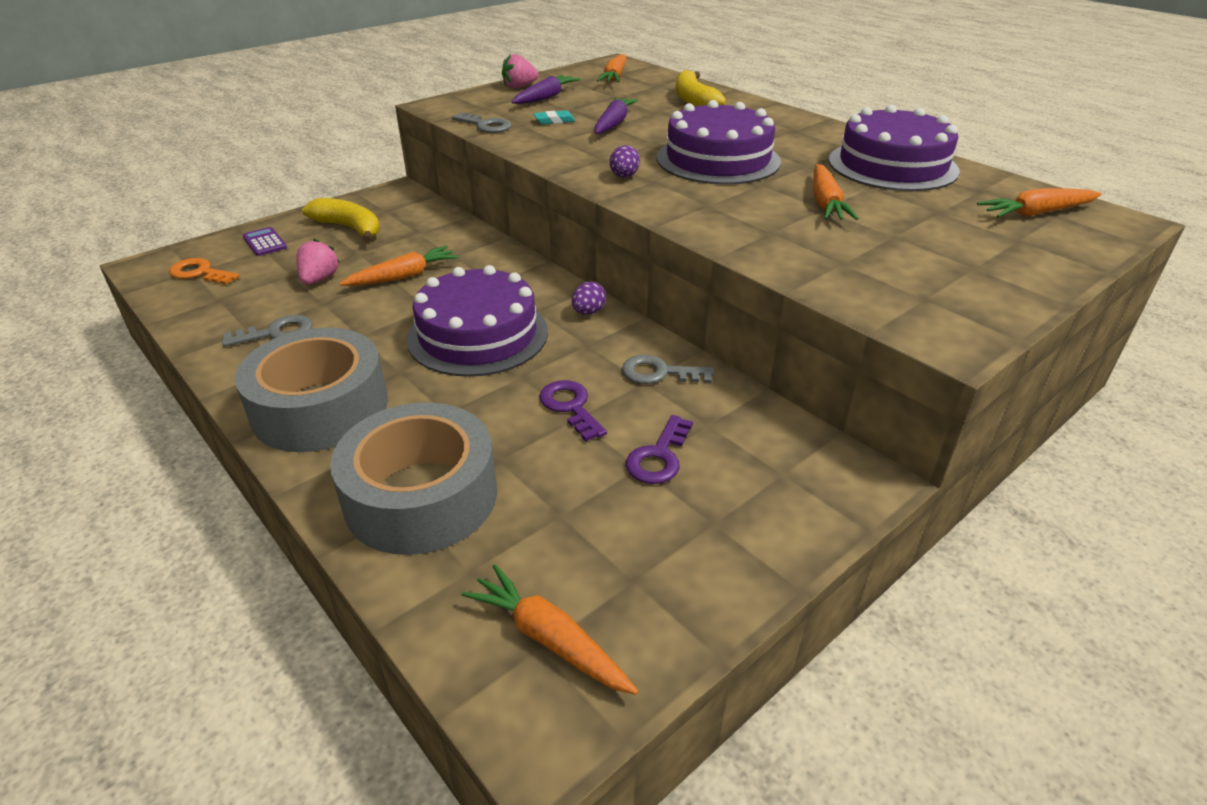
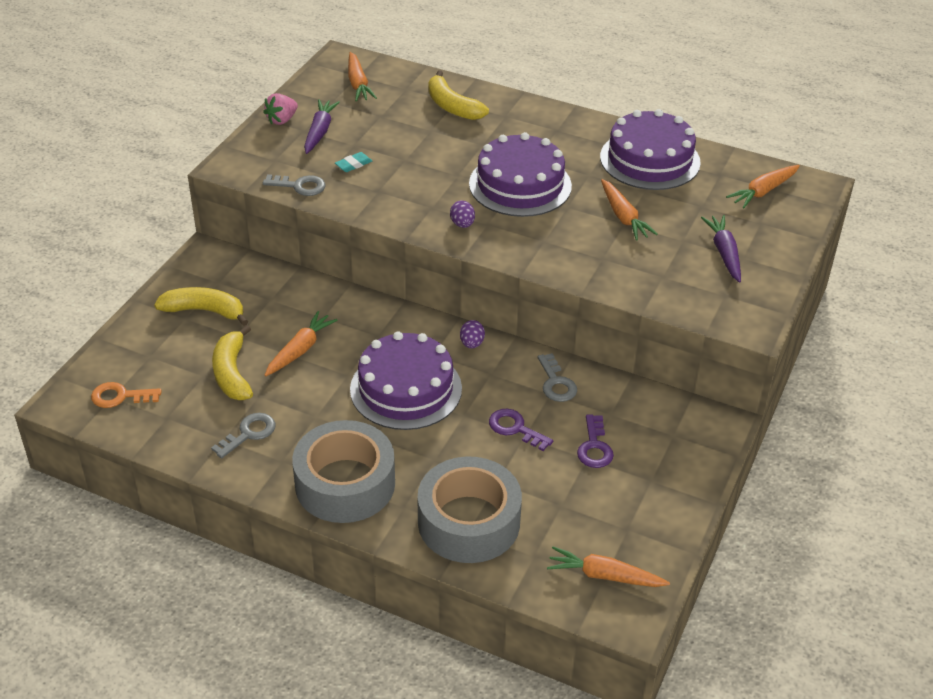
camera: 25 degrees left, 5 degrees up
purple calculator [243,227,287,256] -> none
pink strawberry [296,239,340,285] -> yellow banana [212,325,253,400]
purple carrot [594,97,638,134] -> purple carrot moved to [701,215,741,283]
grey key [622,355,714,384] -> grey key turned 90 degrees counterclockwise [537,353,577,402]

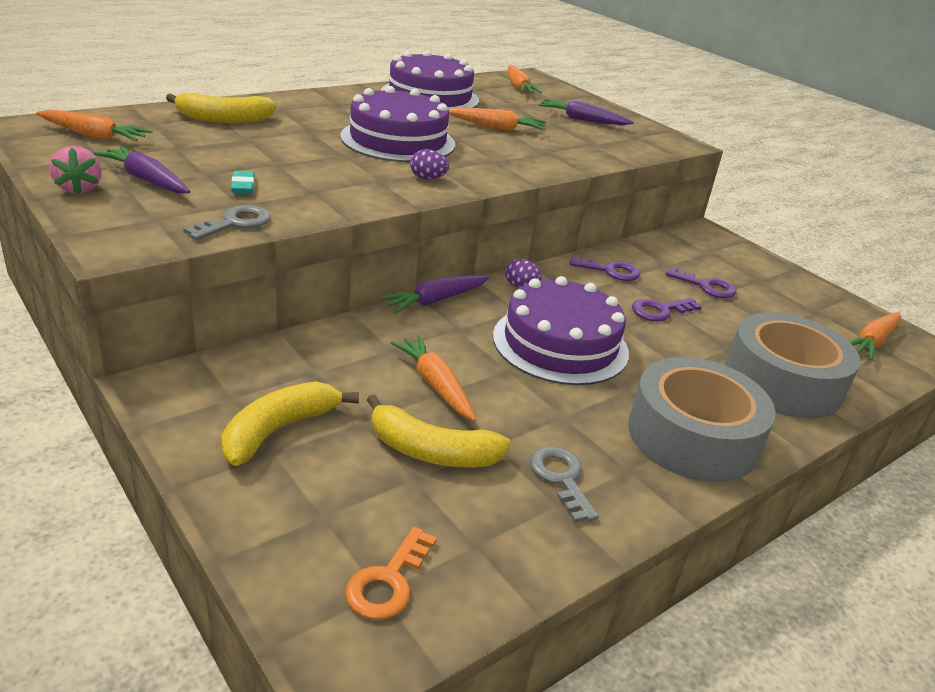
camera: 65 degrees left, 10 degrees down
grey key [537,353,577,402] -> purple key [570,256,640,281]
none -> purple carrot [380,275,489,313]

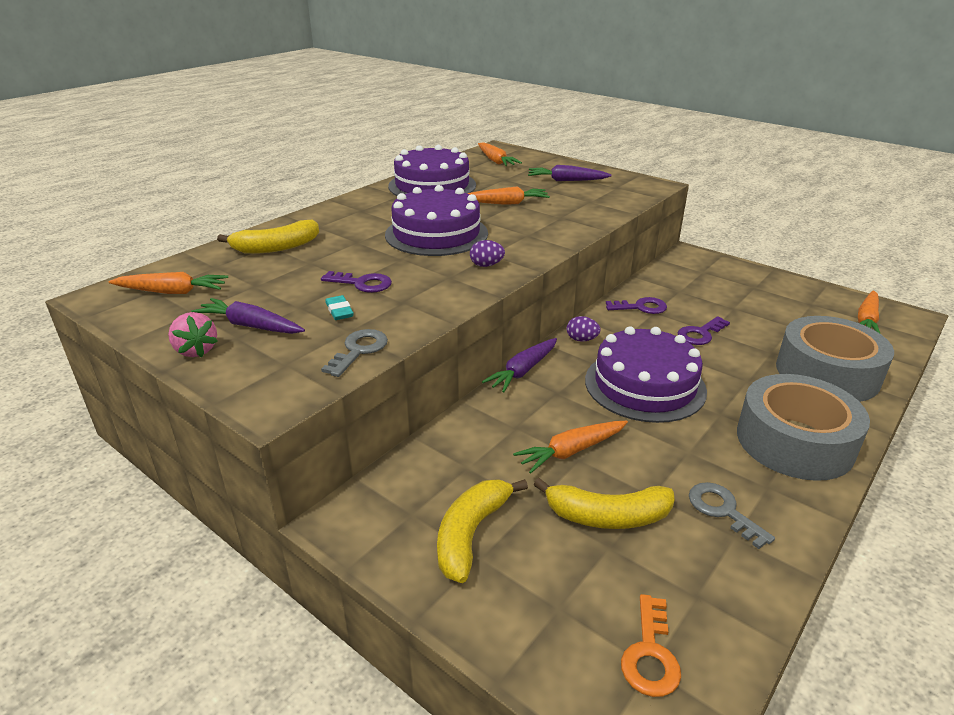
camera: 10 degrees left, 0 degrees up
orange carrot [390,335,476,421] -> orange carrot turned 75 degrees counterclockwise [513,421,628,473]
purple key [666,267,737,298] -> purple key moved to [321,271,392,293]

